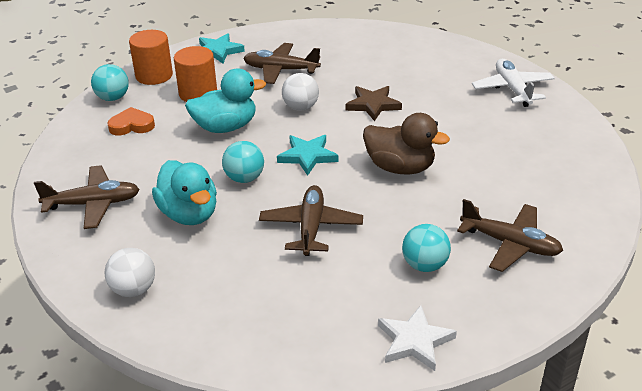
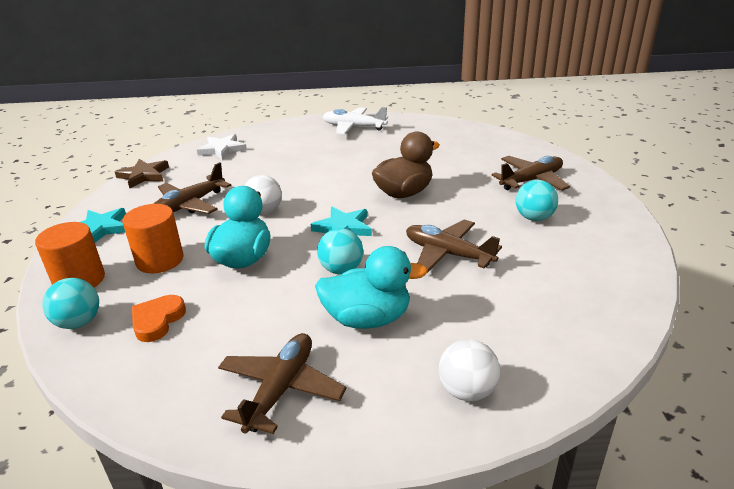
camera: 60 degrees left, 5 degrees down
brown star [345,86,402,121] -> brown star moved to [115,159,169,188]
white star [378,305,457,371] -> white star moved to [197,134,247,160]

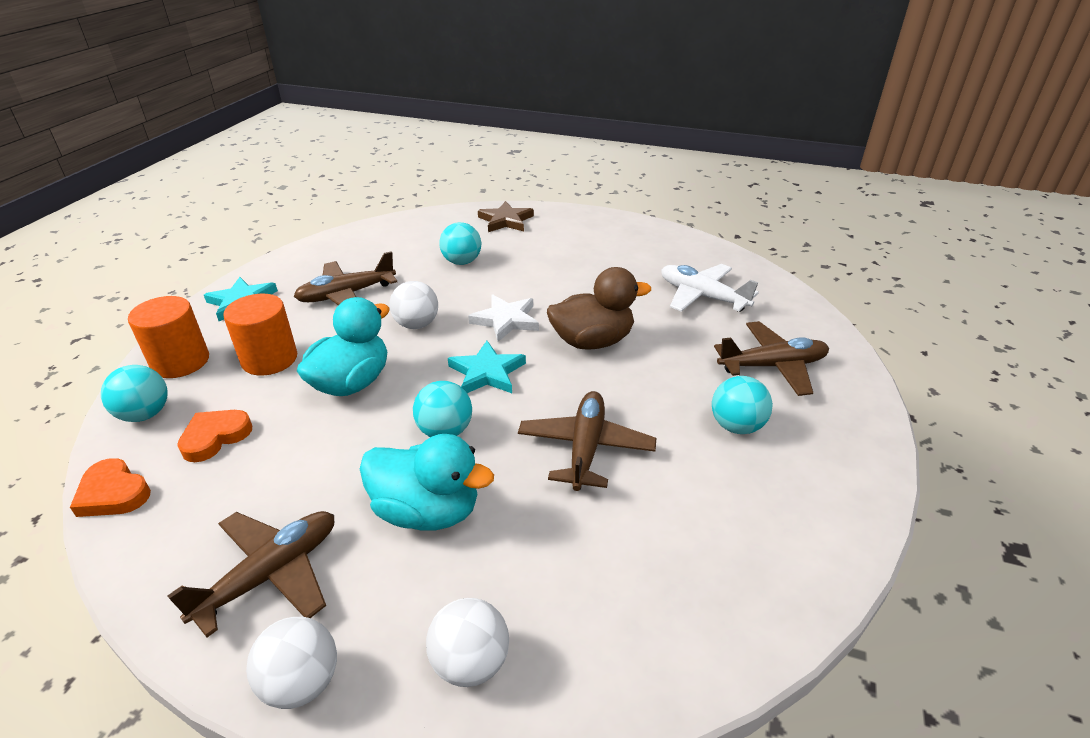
camera: 20 degrees right, 5 degrees up
brown star [115,159,169,188] -> brown star moved to [478,201,534,232]
white star [197,134,247,160] -> white star moved to [468,294,539,342]
white plane [323,107,388,135] -> white plane moved to [661,264,759,312]
brown plane [406,220,502,273] -> brown plane turned 45 degrees clockwise [518,391,656,491]
none -> orange heart [70,458,151,517]
none -> white ball [246,617,337,709]
none -> turquoise ball [439,222,481,265]

